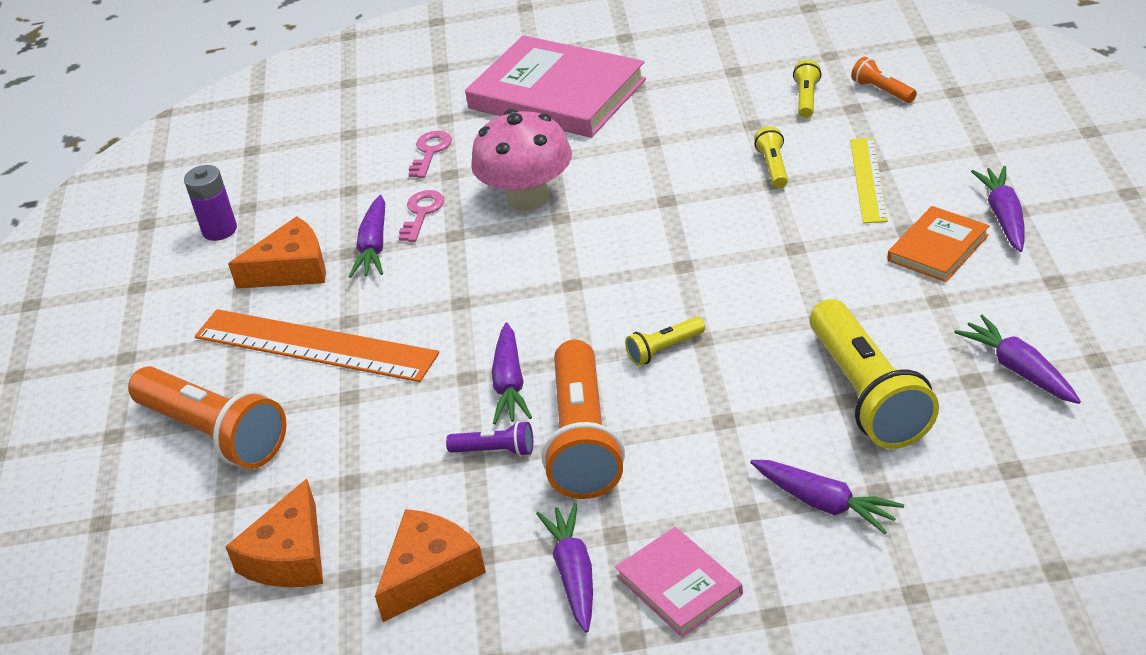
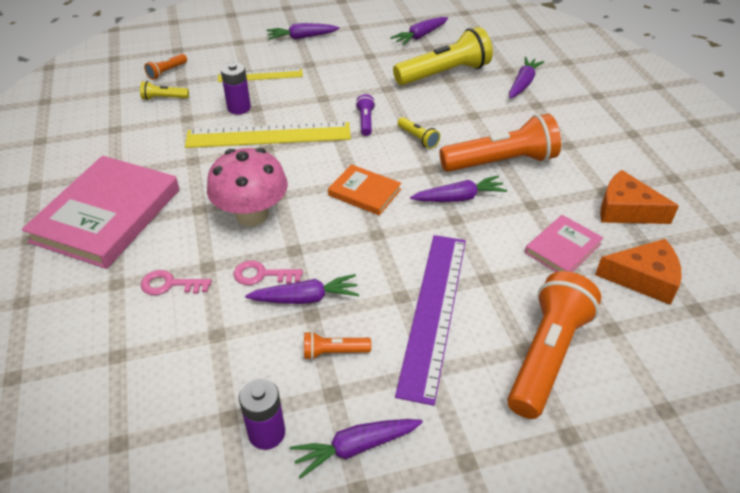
camera: 105 degrees left, 5 degrees up
orange ruler [195,309,439,382] -> purple ruler [395,235,466,406]
orange cheese [228,216,326,289] -> orange flashlight [304,331,371,360]
purple flashlight [446,421,533,457] -> purple flashlight moved to [356,94,375,136]
purple carrot [536,503,593,633] -> purple carrot moved to [290,419,423,479]
pink book [615,527,743,637] -> pink book moved to [525,215,603,272]
yellow flashlight [754,126,788,188] -> purple battery [221,62,251,115]
orange book [888,206,989,282] -> orange book moved to [328,164,401,215]
none -> yellow ruler [185,122,351,148]

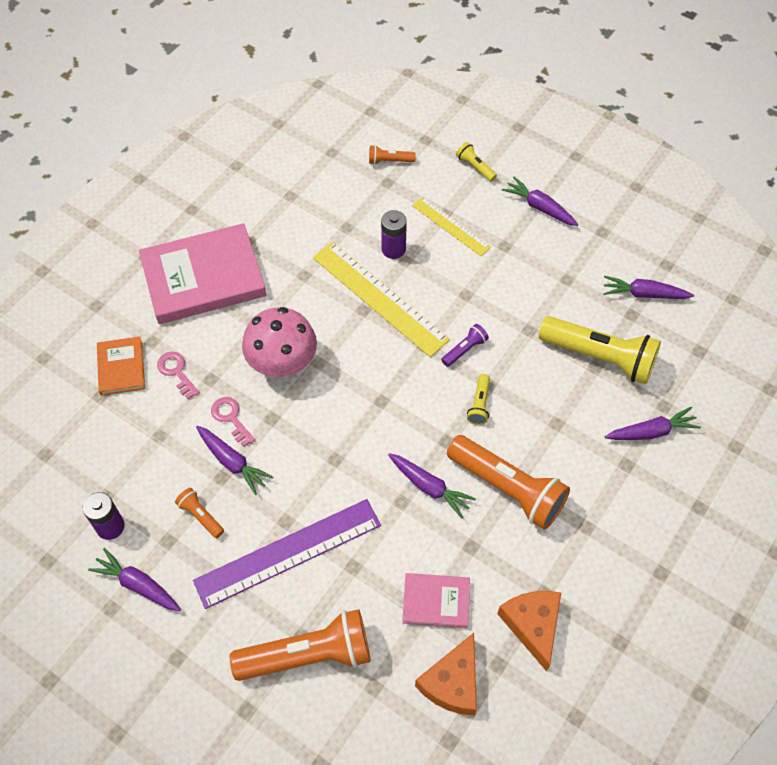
camera: 50 degrees right, 15 degrees up
yellow flashlight [140,81,189,100] -> yellow flashlight moved to [456,142,497,182]
orange book [328,164,401,215] -> orange book moved to [97,336,145,396]
orange cheese [595,239,682,305] -> orange cheese turned 60 degrees clockwise [415,633,477,715]

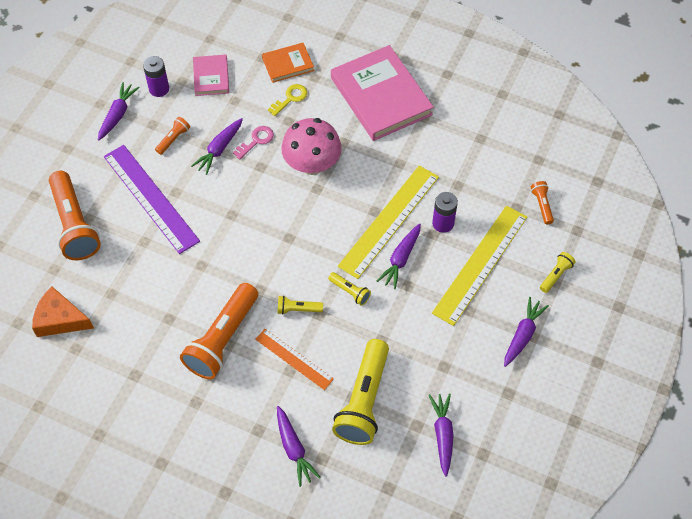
camera: 80 degrees right, 0 degrees up
pink key [157,352,200,399] -> yellow key [268,84,307,116]
purple carrot [388,453,476,519] -> purple carrot moved to [377,223,421,289]
pink book [402,573,470,628] -> pink book moved to [193,55,229,96]
yellow ruler [412,197,491,256] -> yellow ruler [432,206,527,326], size x1.74
purple flashlight [441,324,489,367] -> yellow flashlight [328,272,371,306]
orange cheese [497,591,561,672] -> none
none -> orange ruler [255,329,334,390]

